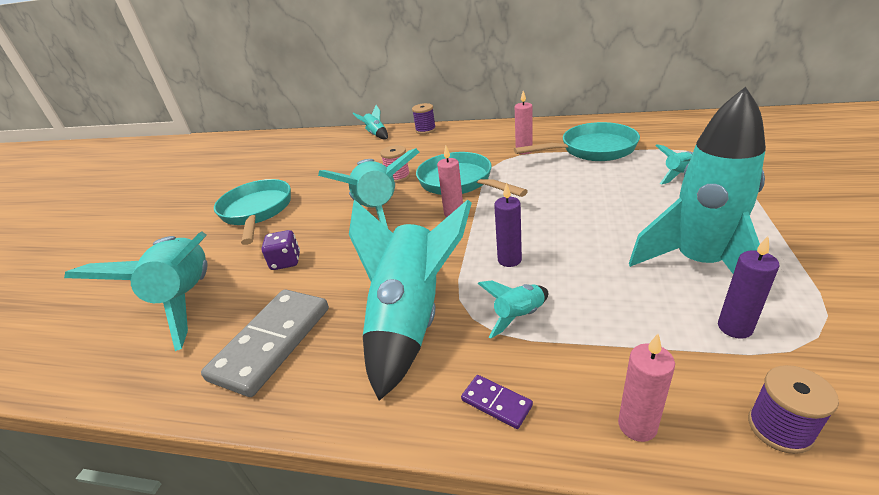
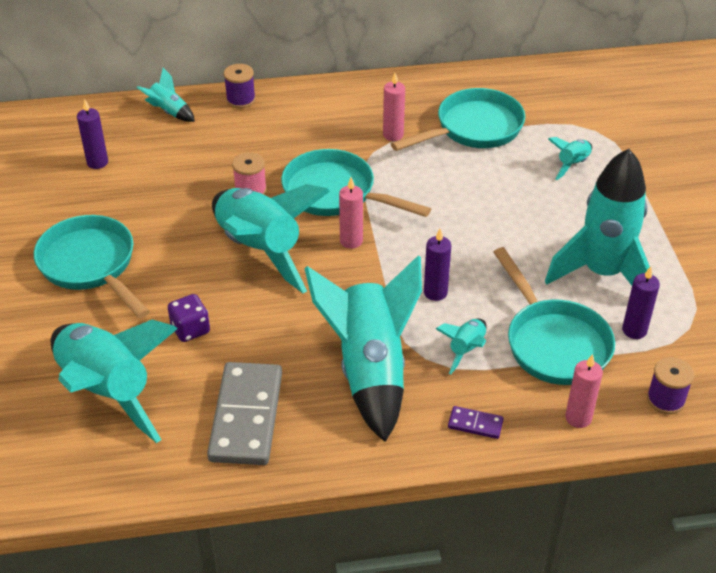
camera: 25 degrees left, 10 degrees up
none -> purple candle [77,99,108,169]
none -> turquoise pan [493,247,615,385]

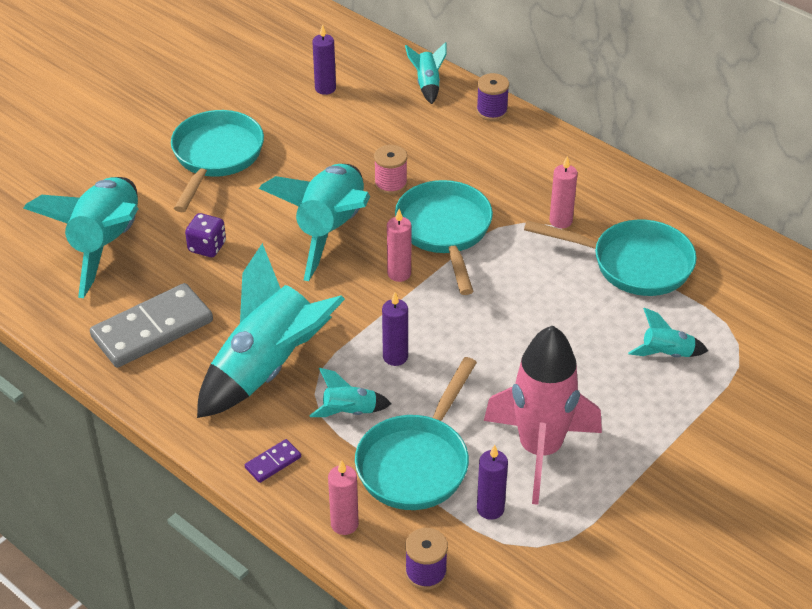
camera: 50 degrees right, 0 degrees up
purple domino [448,406,504,439] -> purple domino turned 75 degrees clockwise [245,439,301,483]
turquoise rocket [545,149,653,286] -> pink rocket [484,325,602,505]

